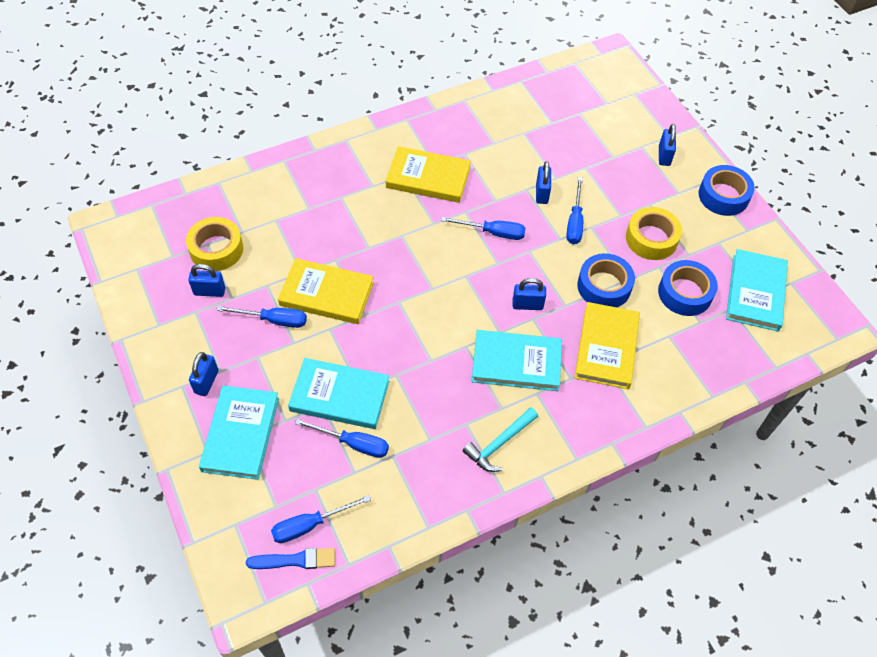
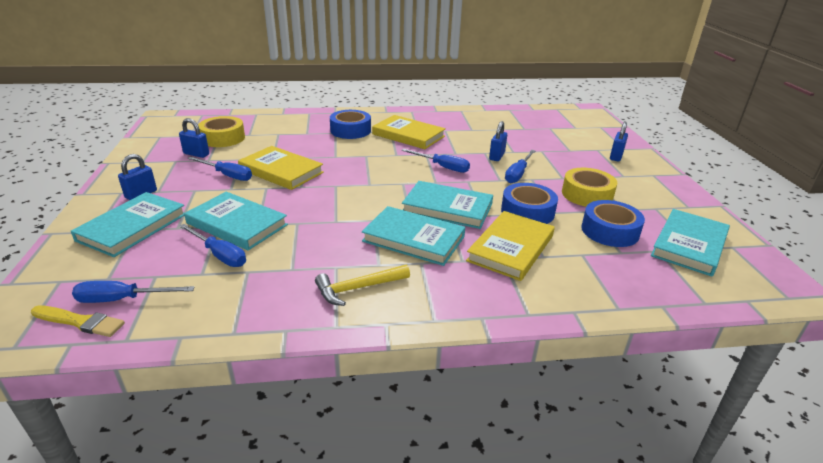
camera: 20 degrees right, 25 degrees down
blue brush [246,548,335,569] -> yellow brush [31,305,125,337]
turquoise hammer [463,407,538,472] -> yellow hammer [315,265,410,306]
blue padlock [512,278,546,310] -> turquoise book [402,181,493,229]
blue tape [698,165,755,216] -> blue tape moved to [330,110,371,139]

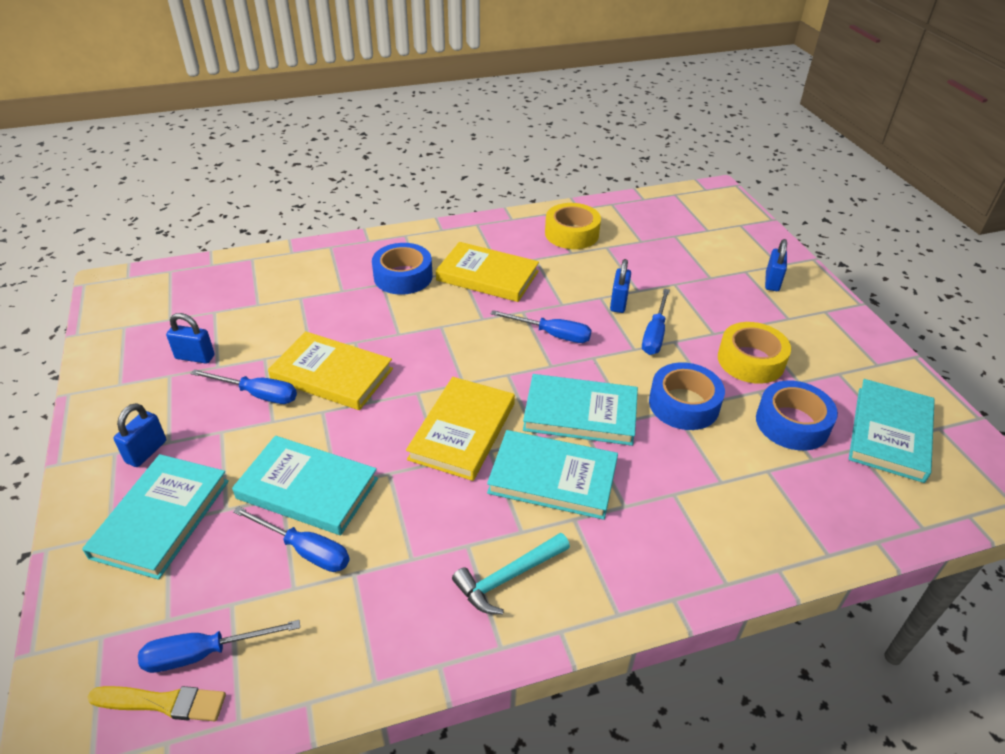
camera: 10 degrees left, 10 degrees up
yellow tape [198,116,245,147] -> yellow tape moved to [545,203,601,249]
yellow hammer [315,265,410,306] -> turquoise hammer [452,533,570,614]
yellow book [466,211,555,281] -> yellow book moved to [406,377,515,481]

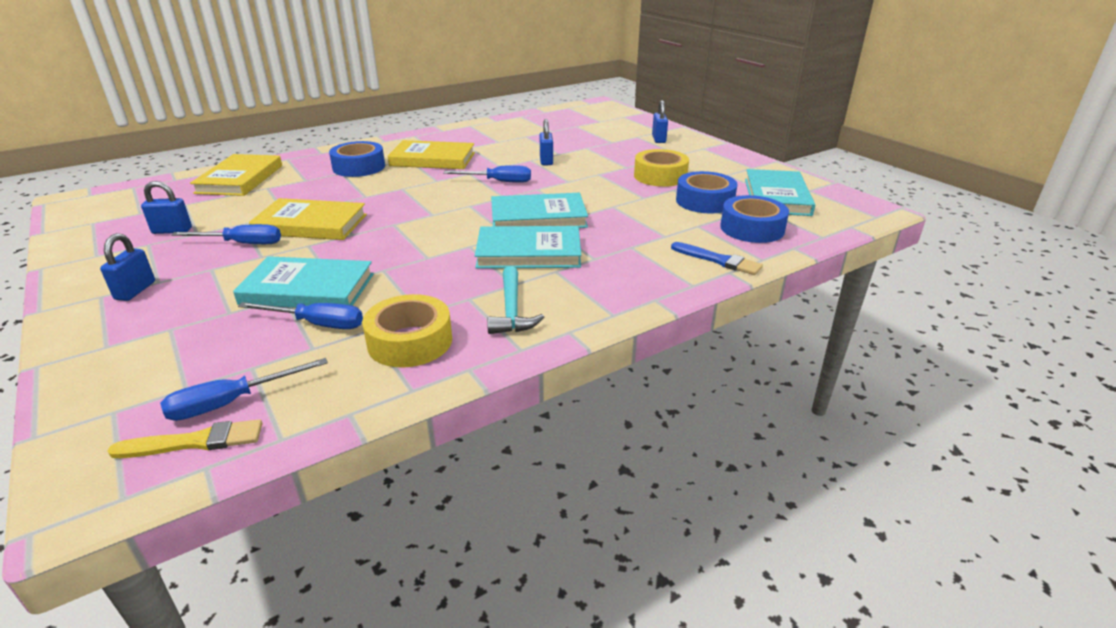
camera: 15 degrees left, 10 degrees down
turquoise book [82,454,229,580] -> none
yellow book [406,377,515,481] -> yellow book moved to [190,154,282,196]
turquoise hammer [452,533,570,614] -> turquoise hammer turned 45 degrees counterclockwise [487,266,544,334]
yellow tape [545,203,601,249] -> yellow tape moved to [362,294,452,368]
blue screwdriver [642,289,670,355] -> none
blue tape [649,362,725,430] -> blue tape moved to [720,195,789,243]
none -> blue brush [671,242,763,275]

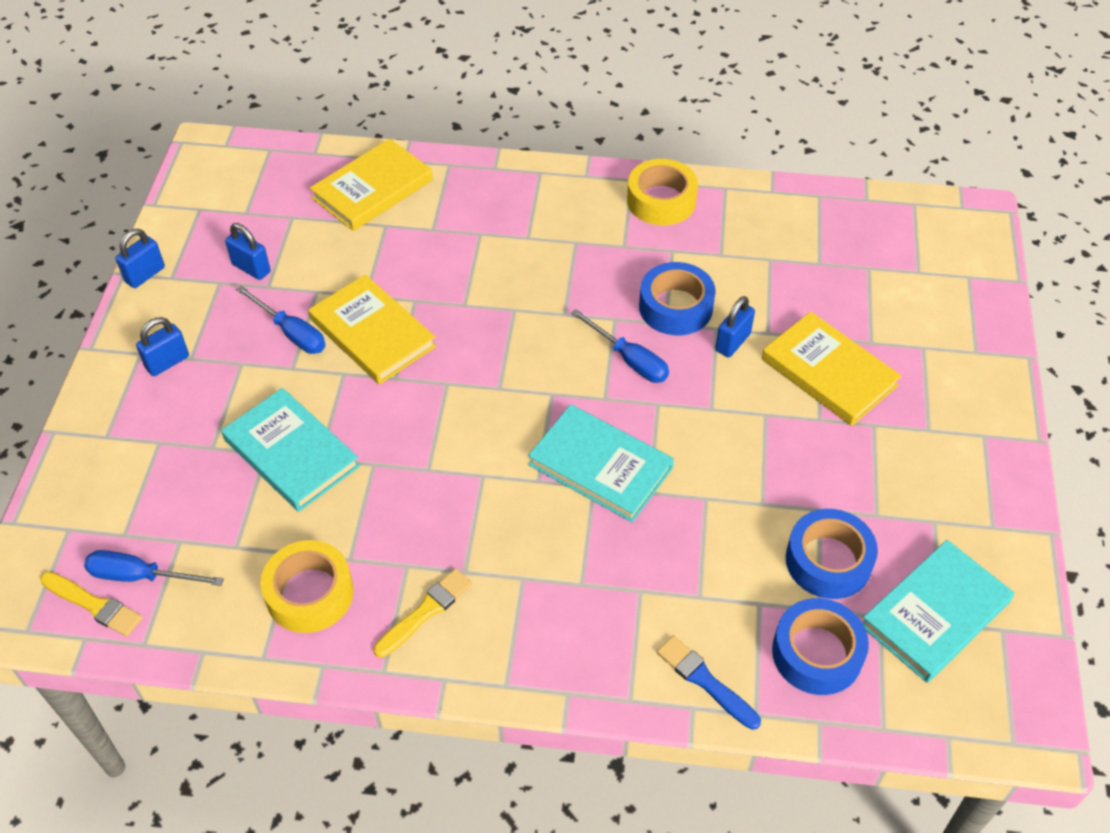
camera: 40 degrees right, 20 degrees up
blue screwdriver [238,302,363,329] -> none
blue tape [329,141,385,177] -> blue tape moved to [639,262,716,335]
yellow book [388,140,475,169] -> yellow book moved to [762,312,901,426]
turquoise book [475,226,581,269] -> none
turquoise hammer [487,266,544,334] -> yellow brush [374,568,472,658]
yellow tape [634,149,689,187] -> yellow tape moved to [627,159,698,225]
blue padlock [652,100,668,143] -> blue padlock moved to [116,229,165,288]
blue brush [671,242,763,275] -> blue brush turned 150 degrees clockwise [657,635,761,730]

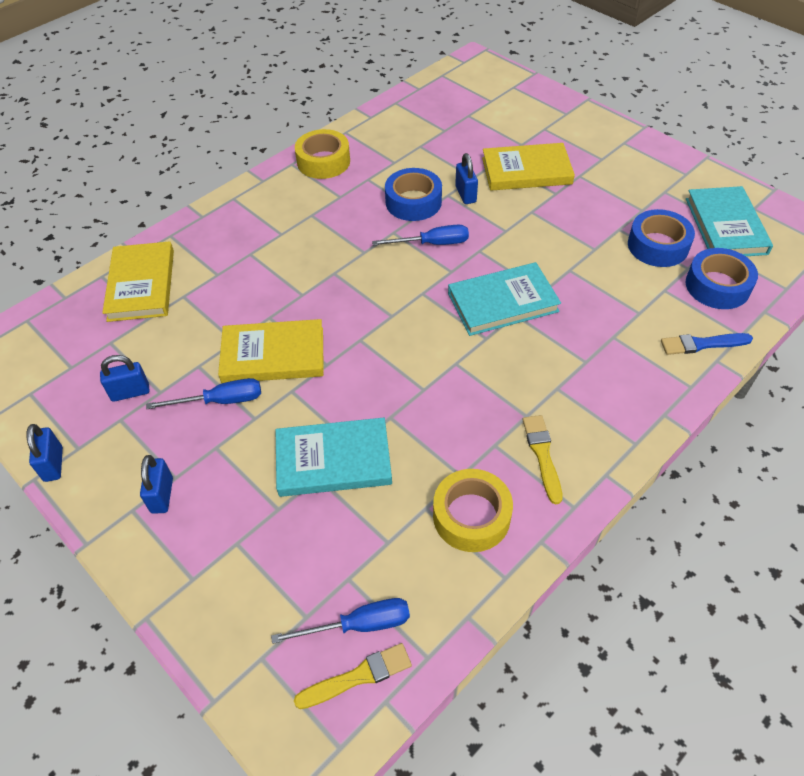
camera: 50 degrees left, 0 degrees up
blue screwdriver [84,550,224,586] -> blue screwdriver turned 150 degrees counterclockwise [271,598,410,644]

